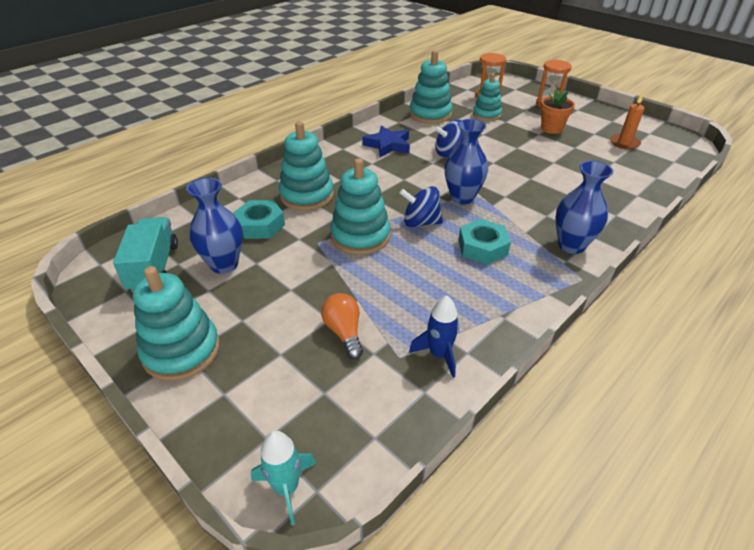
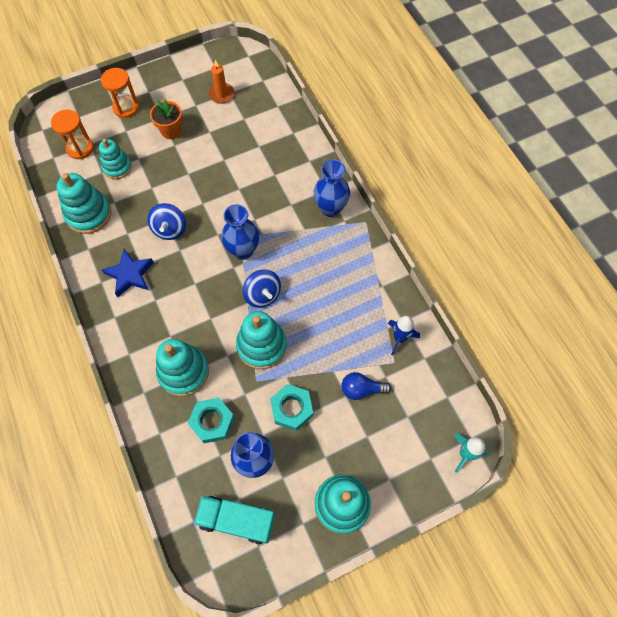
camera: 70 degrees left, 25 degrees up
orange light bulb [321,293,363,359] -> blue light bulb [341,372,391,400]
blue spinning top [399,186,443,227] -> blue spinning top turned 60 degrees counterclockwise [243,269,281,308]
turquoise nut [459,219,511,265] -> turquoise nut moved to [270,384,313,431]

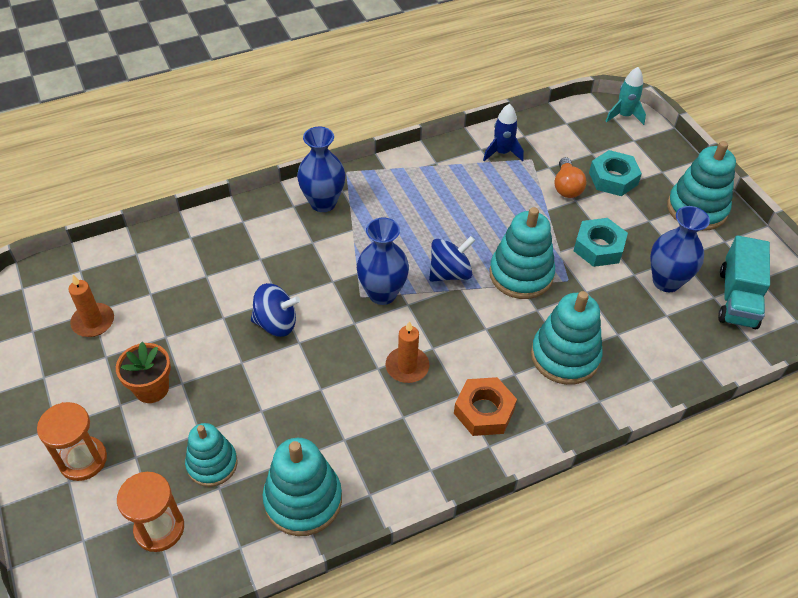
camera: 90 degrees left, 15 degrees down
blue star [102,249,154,297] -> none
blue spinning top [147,203,186,240] -> blue spinning top moved to [251,283,300,337]
turquoise nut [188,398,235,443] -> turquoise nut moved to [589,150,642,196]
blue light bulb [341,372,391,400] -> orange light bulb [555,157,587,198]
none -> orange candle [386,321,429,383]
none -> orange nut [454,377,517,436]

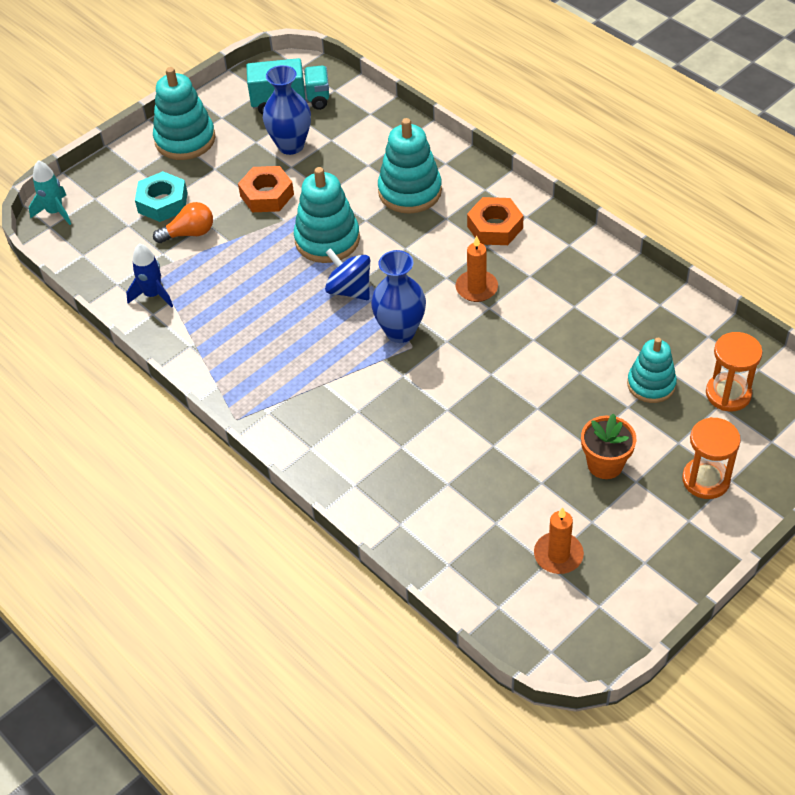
camera: 105 degrees left, 0 degrees up
blue spinning top [251,283,300,337] -> none
turquoise stacking toy [263,438,342,536] -> none
blue vase [297,127,345,212] -> none
turquoise nut [573,218,628,267] -> orange nut [238,166,294,212]

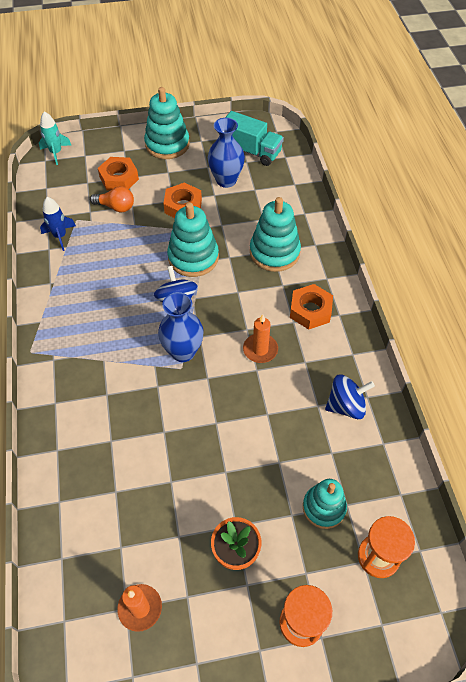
camera: 30 degrees right, 5 degrees up
turquoise nut [135,171,188,222] -> orange nut [98,157,139,191]
none -> blue spinning top [325,375,375,419]

